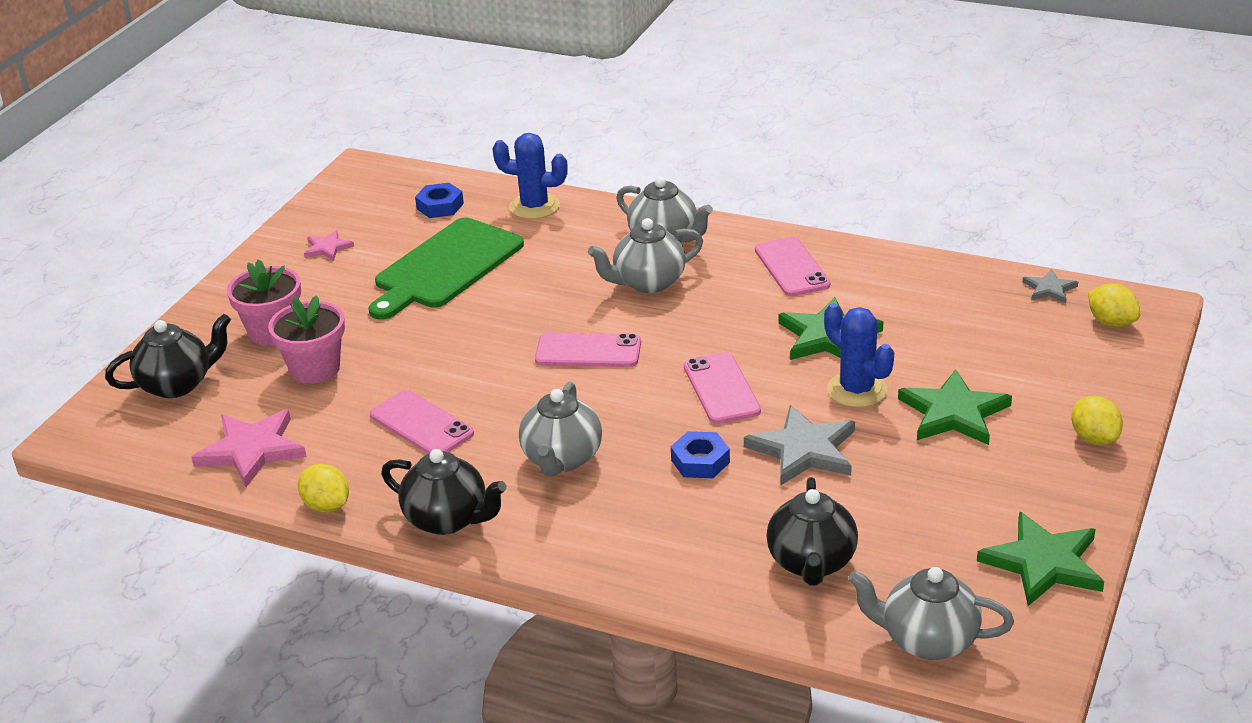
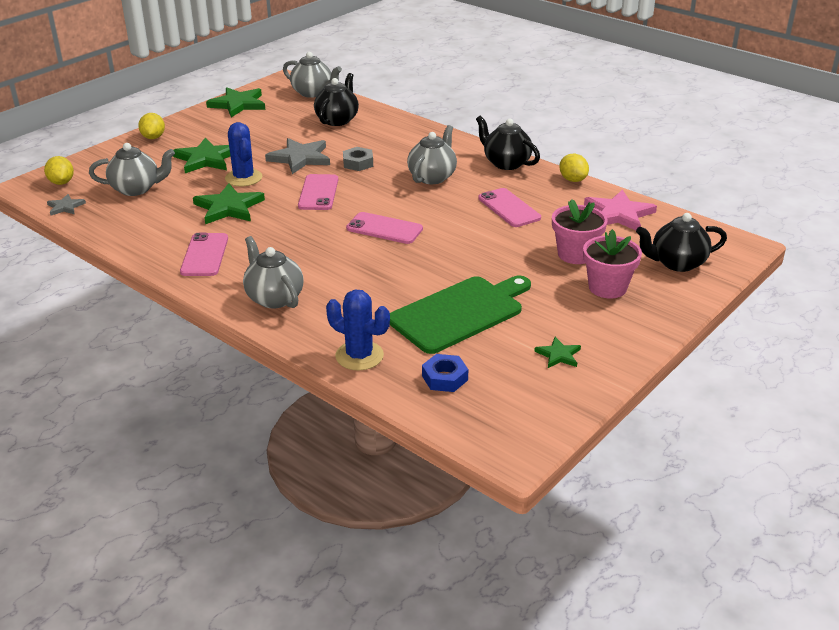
camera: 165 degrees left, 0 degrees up
pink star [304,230,354,261] -> green star [534,337,581,368]
grey teapot [588,218,703,293] -> grey teapot moved to [89,143,175,196]
blue nut [671,431,730,478] -> grey nut [343,147,373,171]

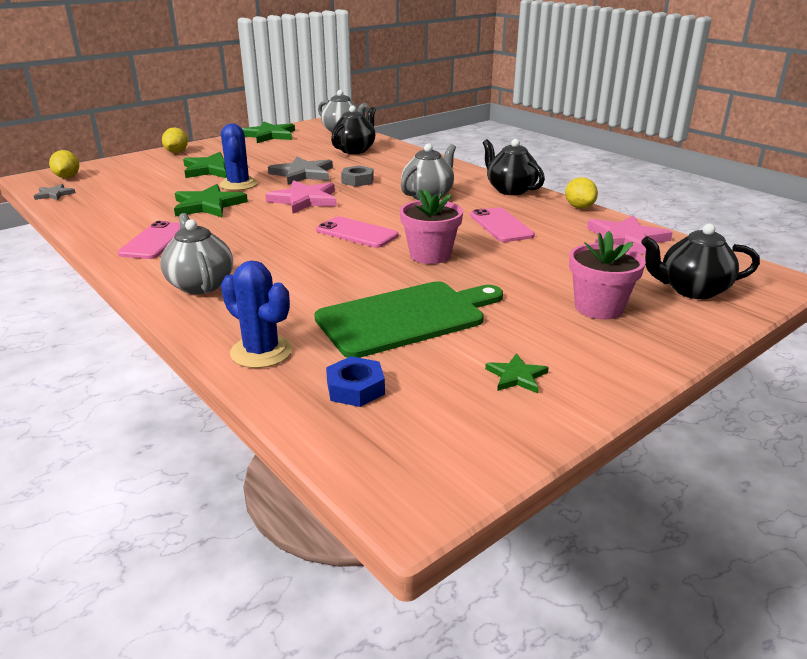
camera: 10 degrees right, 5 degrees down
grey teapot [89,143,175,196] -> none
pink phone [298,174,338,210] -> pink star [265,180,337,214]
pink flower pot [552,199,608,264] -> pink flower pot moved to [400,189,463,264]

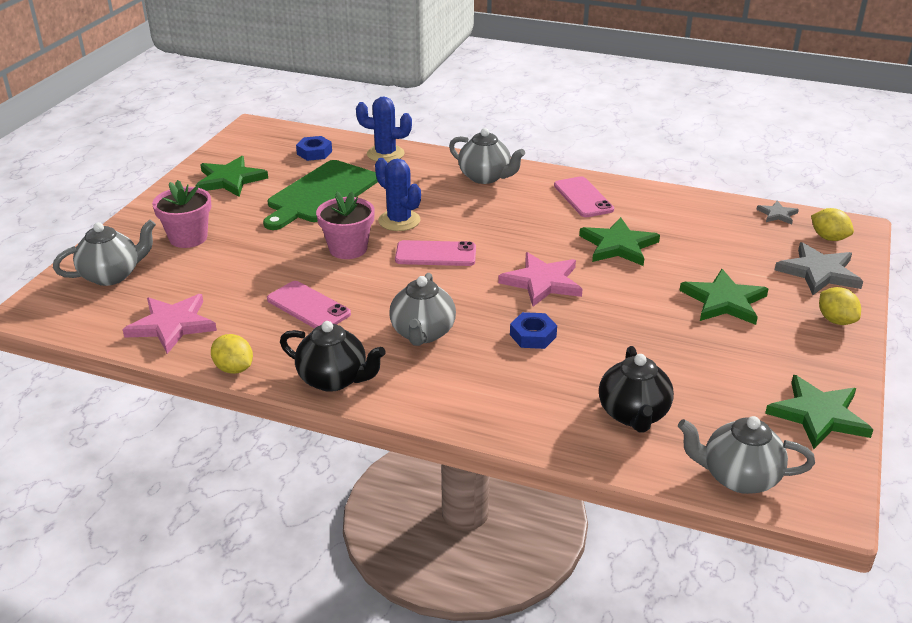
camera: 150 degrees right, 5 degrees up
blue cactus [219,124,258,191] -> blue cactus moved to [375,158,421,231]
grey star [268,156,333,185] -> grey star moved to [775,242,863,295]
grey nut [341,165,374,187] -> blue nut [510,312,557,349]
green star [485,353,549,393] -> green star [195,156,268,197], size x1.88
black teapot [641,224,760,299] -> grey teapot [53,220,156,286]

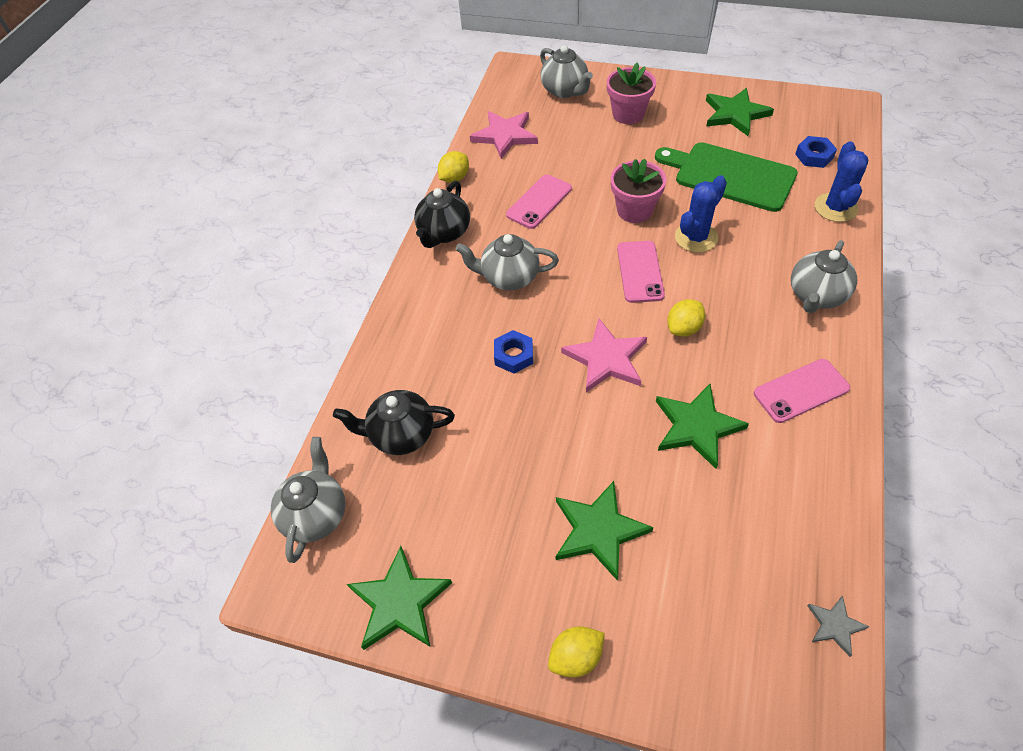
camera: 90 degrees right, 20 degrees up
grey star [775,242,863,295] -> none
yellow lemon [811,208,854,241] -> yellow lemon moved to [667,299,705,336]

